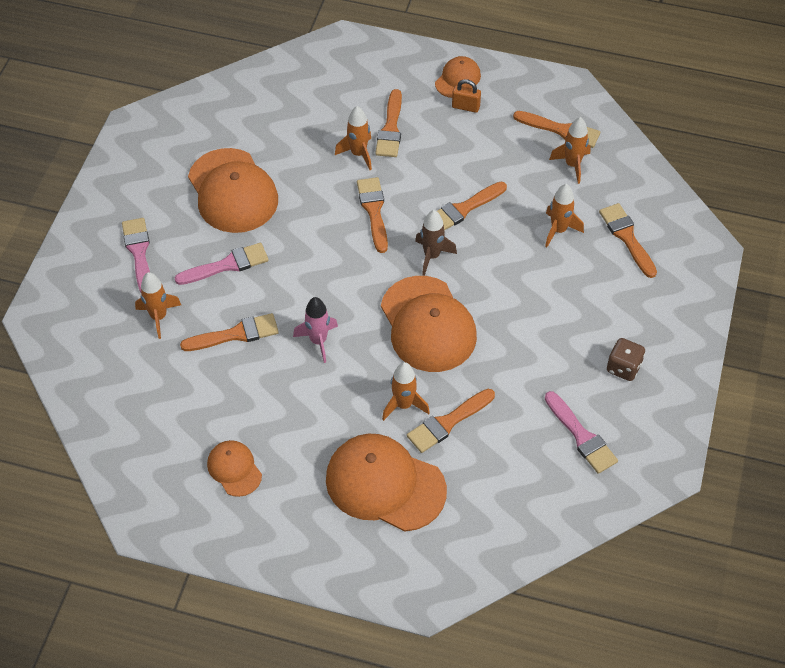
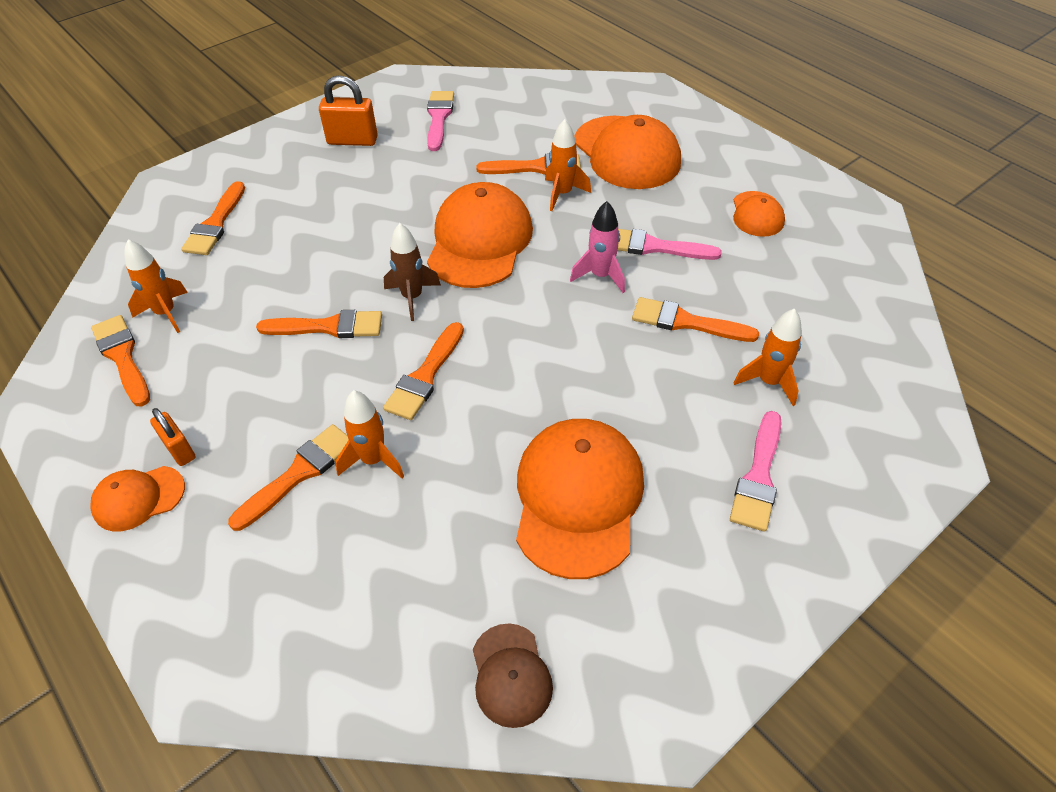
camera: 145 degrees left, 5 degrees down
pink brush [175,243,269,285] -> pink brush moved to [618,229,722,260]
orange rocket [545,184,584,247] -> none
brown dice [607,338,645,381] -> orange padlock [319,75,378,146]
none -> brown cap [473,623,553,728]

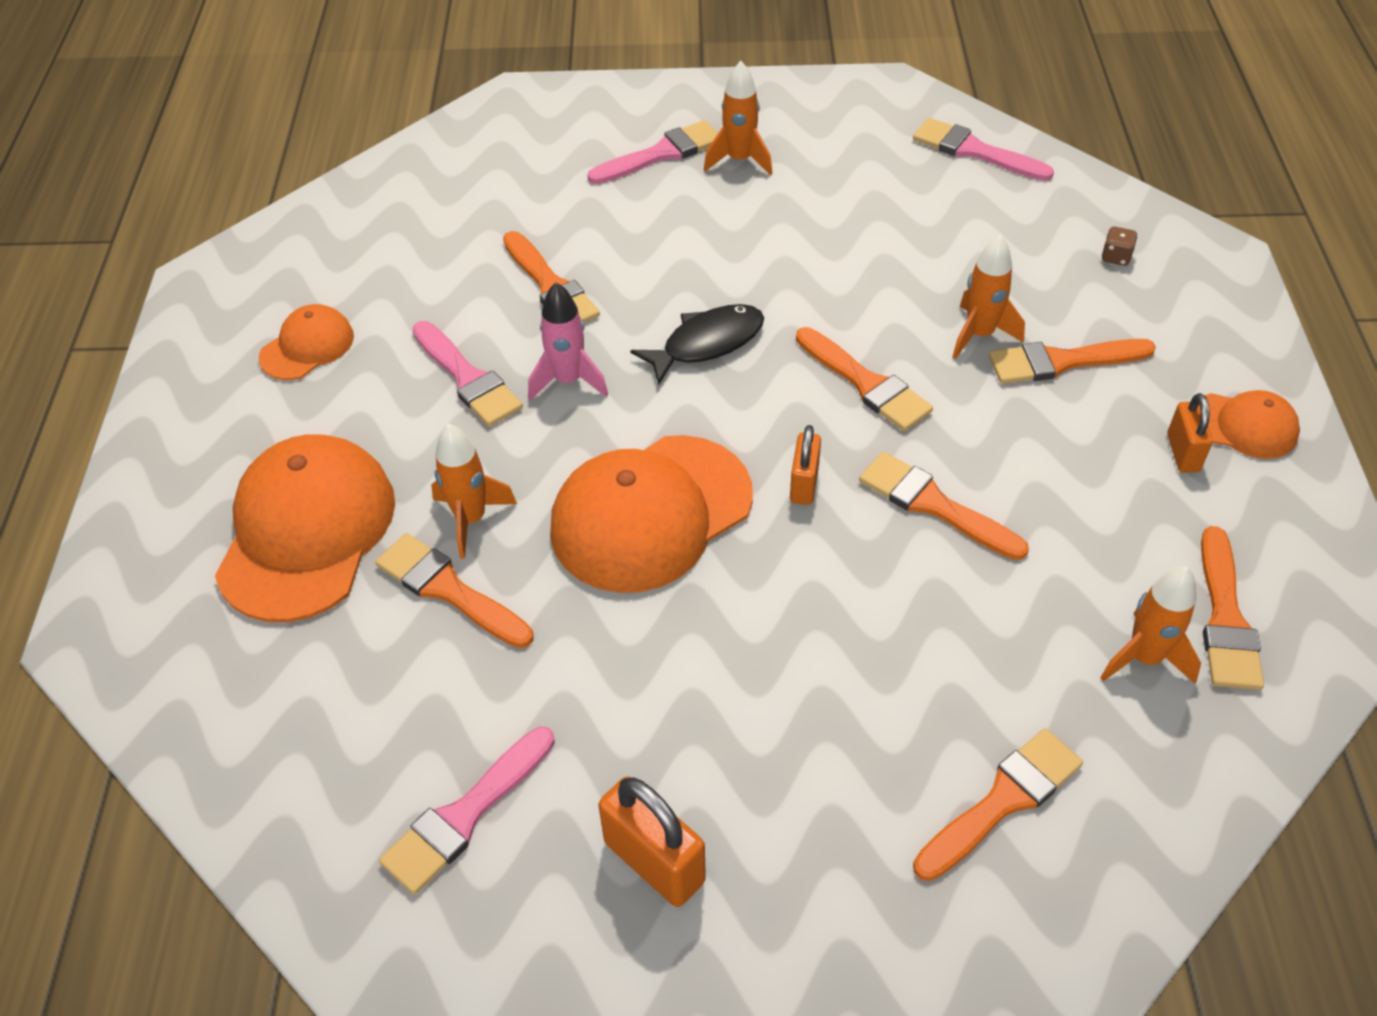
camera: 140 degrees left, 0 degrees up
orange brush [383,322,464,420] -> orange brush turned 75 degrees clockwise [796,327,933,431]
brown rocket [384,223,441,321] -> orange padlock [790,425,821,505]
brown cap [473,623,553,728] -> pink brush [913,118,1054,181]
orange cap [516,419,644,579] -> none
orange rocket [734,309,802,406] -> orange rocket moved to [704,61,772,176]
none -> black fish [630,304,764,385]
none -> brown dice [1102,227,1138,266]

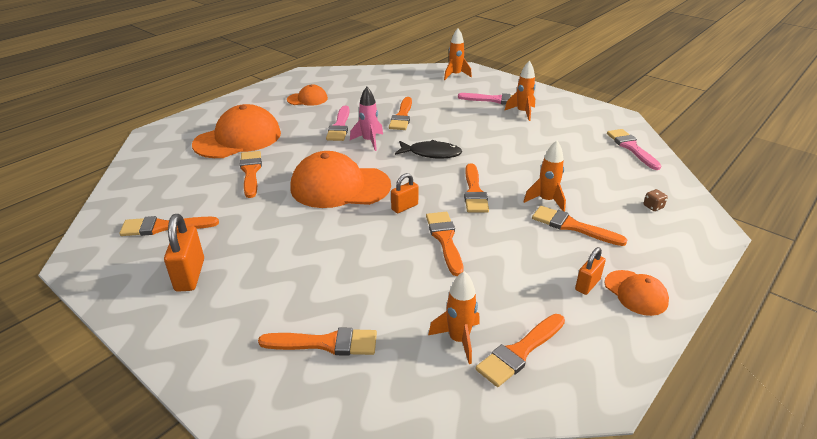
camera: 40 degrees right, 15 degrees down
pink brush [379,727,555,895] -> orange brush [120,216,219,236]
orange rocket [431,424,517,559] -> orange rocket moved to [444,28,472,80]

